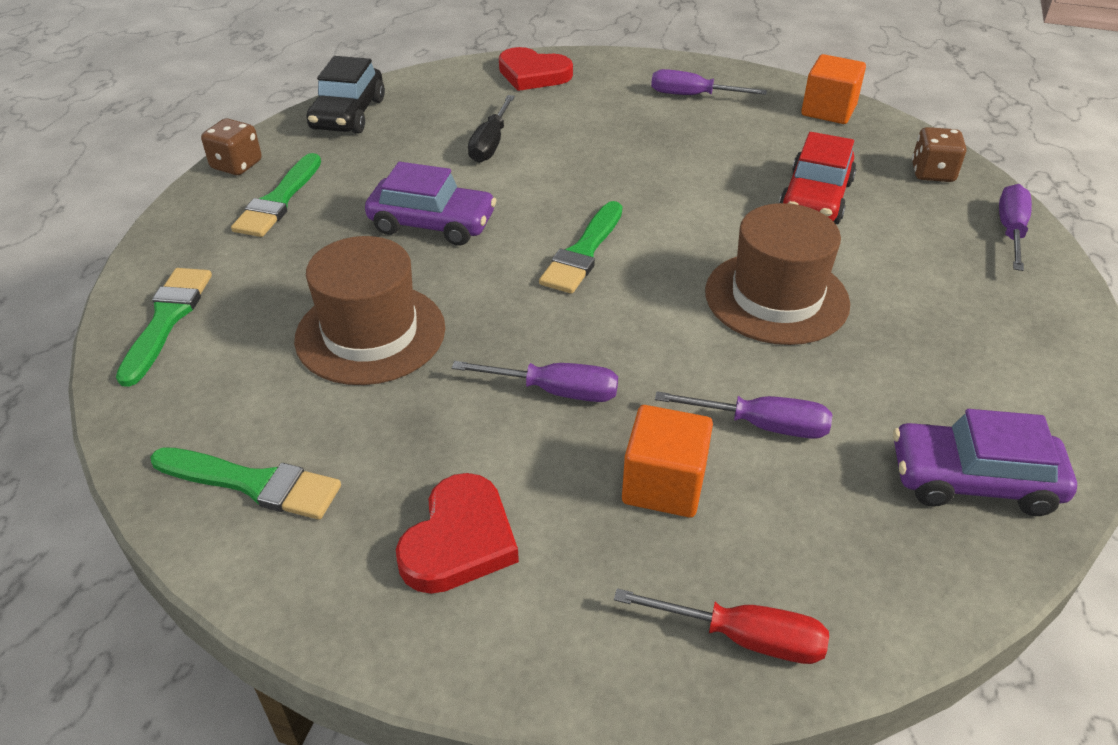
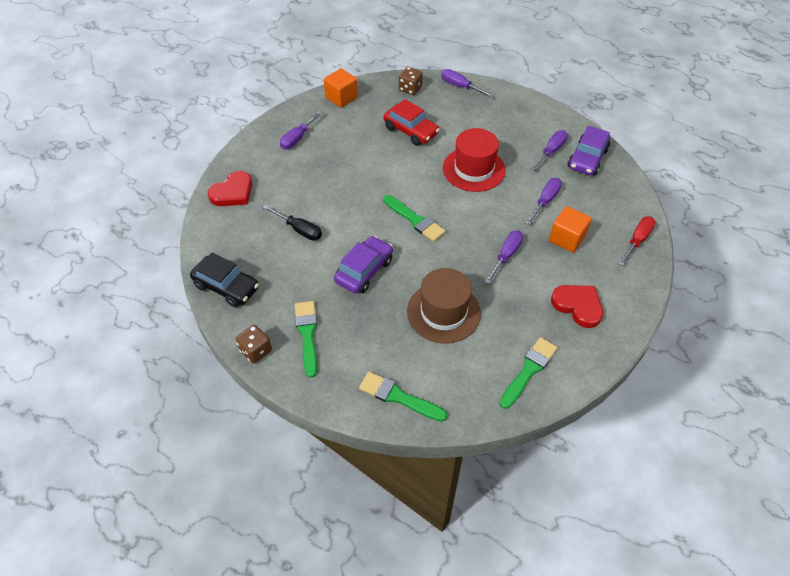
camera: 70 degrees left, 10 degrees up
green brush [231,153,321,237] -> green brush turned 135 degrees counterclockwise [295,301,317,378]
brown hat [705,203,850,345] -> red hat [443,128,506,192]
none -> purple screwdriver [530,130,568,171]

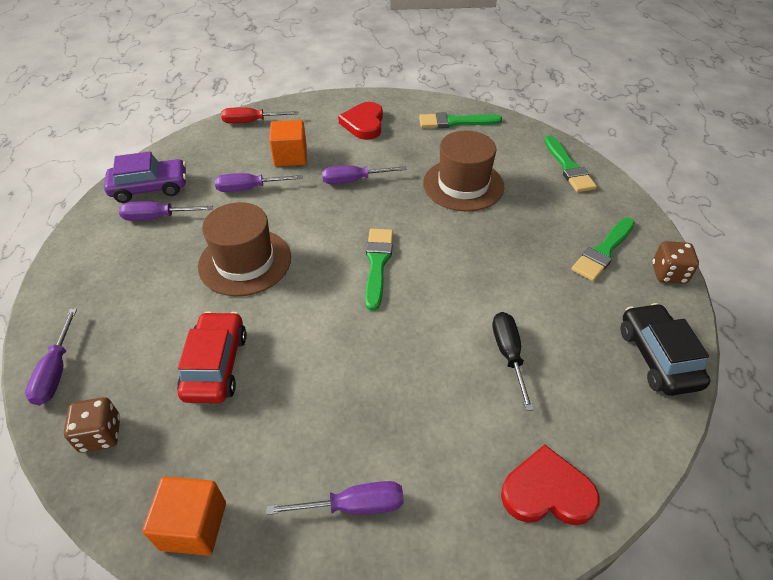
camera: 130 degrees left, 5 degrees down
purple car [334,236,393,293] -> none
red hat [443,128,506,192] -> brown hat [198,202,291,296]

